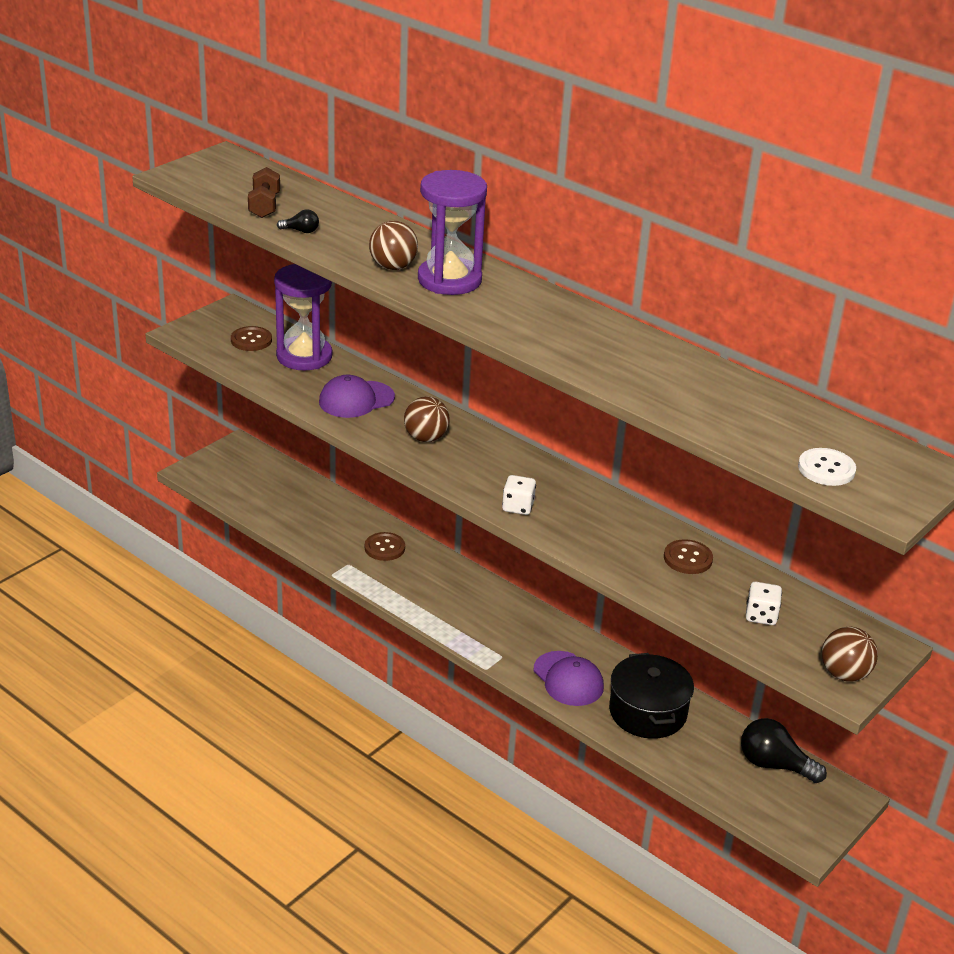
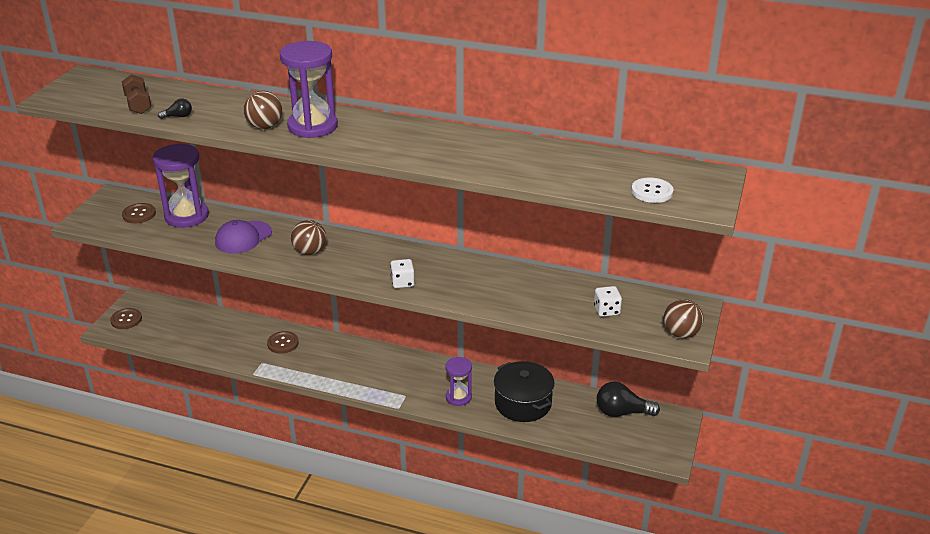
camera: 20 degrees left, 0 degrees up
purple cap [534,651,604,706] -> purple hourglass [445,357,472,406]
brown button [664,539,713,574] -> brown button moved to [110,308,142,329]

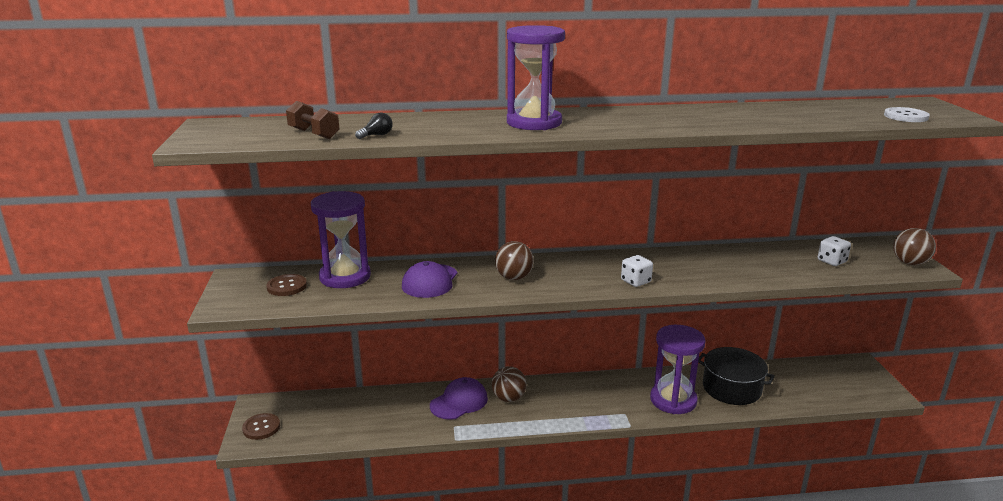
camera: 25 degrees left, 10 degrees down
brown ball [243,90,282,129] -> brown ball moved to [491,366,527,402]
brown button [267,331,299,354] -> purple cap [430,377,488,420]
purple hourglass [445,357,472,406] -> purple hourglass [650,325,706,414], size x1.70
black light bulb [597,382,660,417] -> none

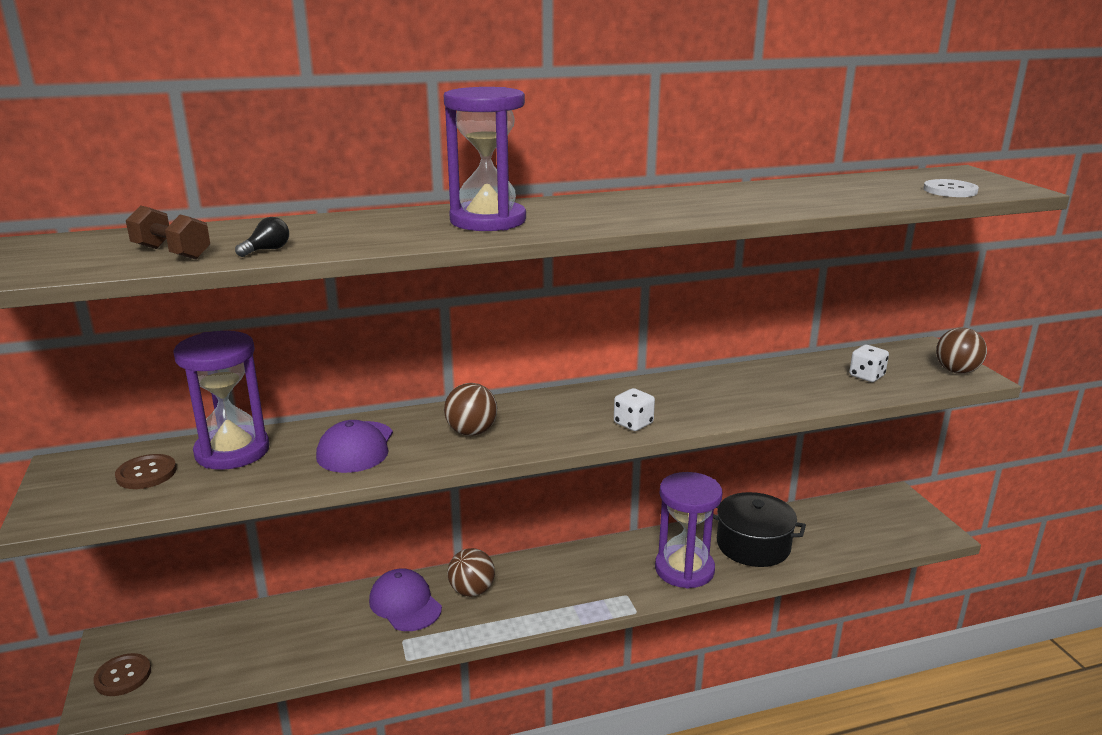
camera: 10 degrees left, 0 degrees up
purple cap [430,377,488,420] -> purple cap turned 75 degrees counterclockwise [369,569,442,631]

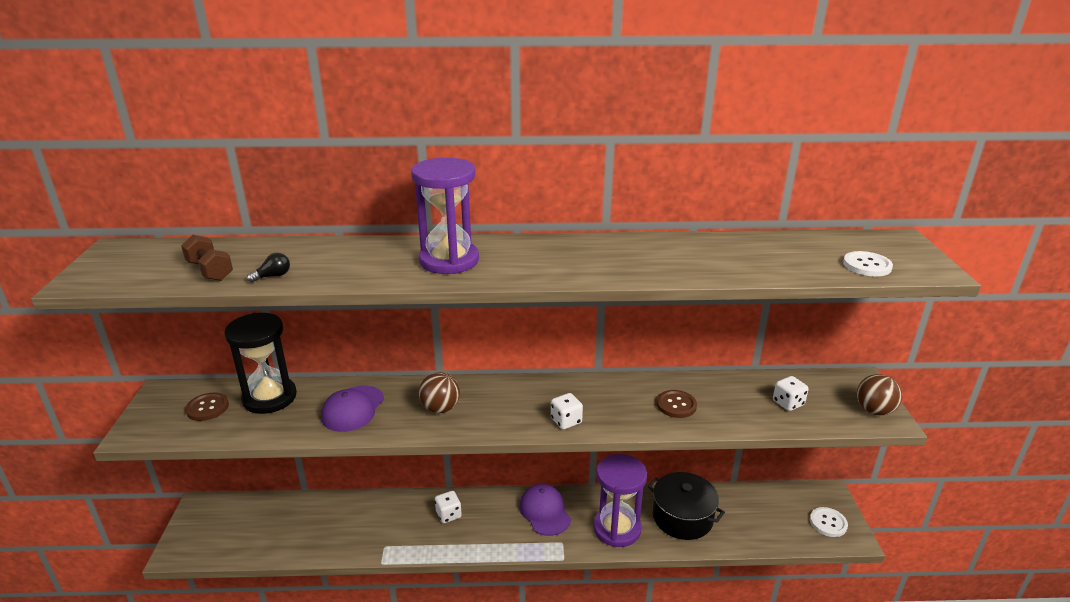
camera: 15 degrees right, 5 degrees up
brown button [93,653,151,696] -> brown button moved to [657,390,697,418]
purple hourglass [173,331,270,470] -> black hourglass [224,313,297,414]
purple cap [369,569,442,631] -> purple cap moved to [519,484,571,536]
brown ball [447,548,495,597] -> white dice [435,491,462,523]
none -> white button [810,507,848,537]

